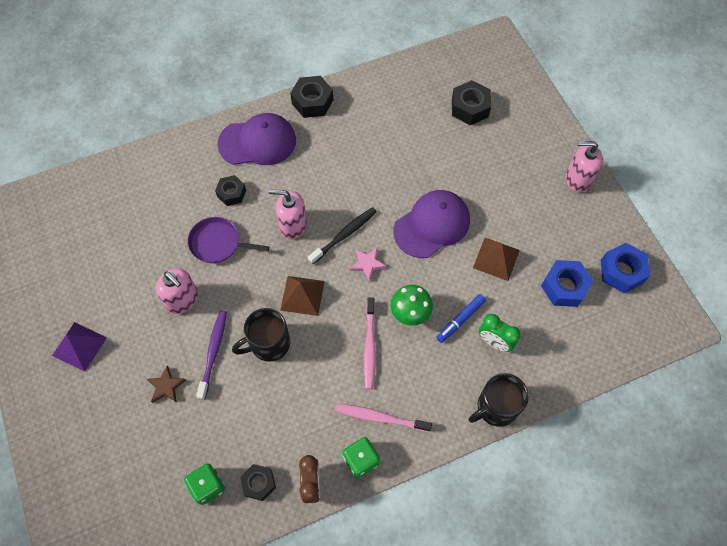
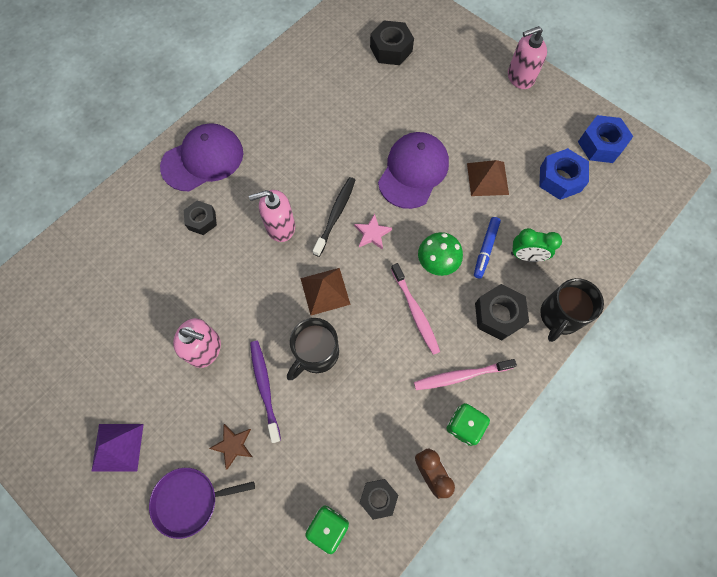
camera: 25 degrees left, 5 degrees up
purple pan [187,217,269,263] -> purple pan moved to [149,468,255,539]
black nut [290,76,333,118] -> black nut moved to [475,284,529,340]

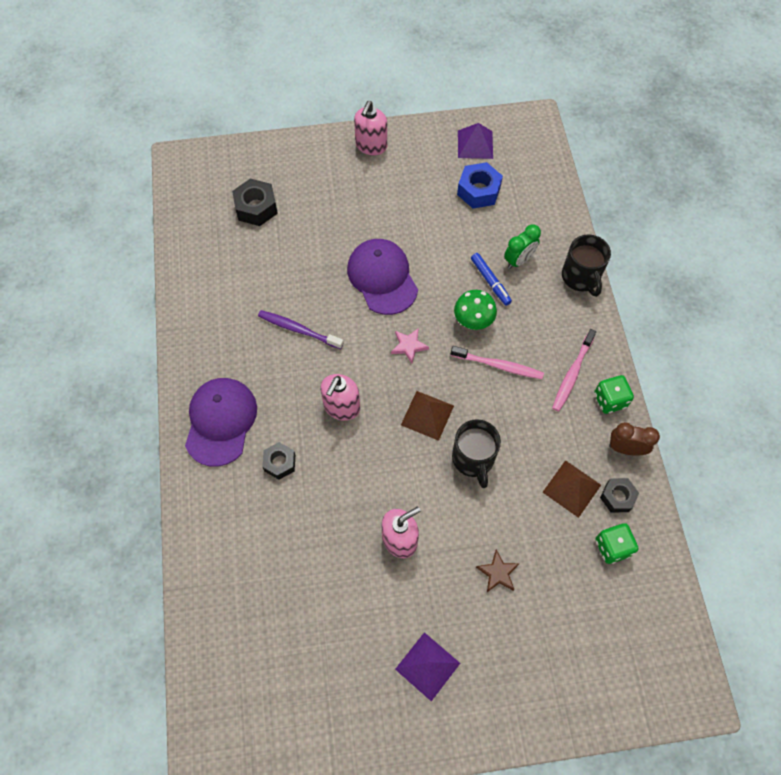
camera: 50 degrees left, 5 degrees down
purple pan [149,468,255,539] -> none
purple toothbrush [250,341,281,443] -> purple toothbrush moved to [258,310,344,349]
black toothbrush [313,177,355,257] -> none
brown pyramid [467,160,509,196] -> brown pyramid moved to [543,460,601,518]
black nut [475,284,529,340] -> none
blue nut [578,115,633,163] -> purple pyramid [458,123,493,159]

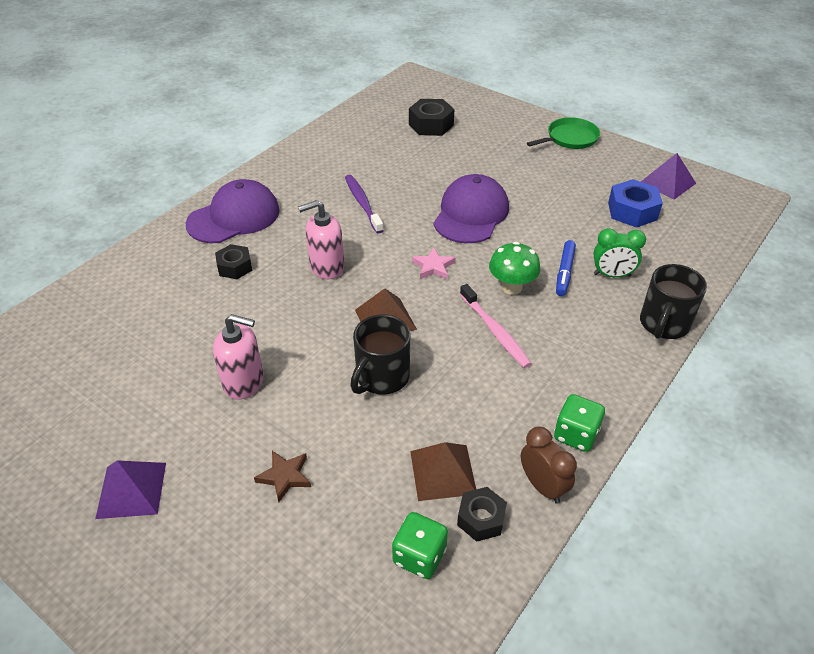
camera: 45 degrees right, 20 degrees down
pink soap dispenser [354,101,387,155] -> green pan [527,117,600,149]
pink toothbrush [552,329,596,411] -> none

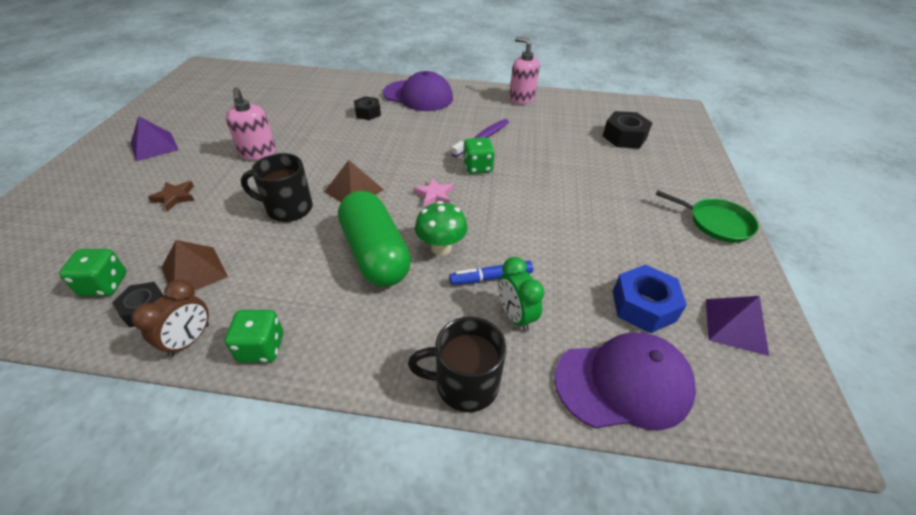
camera: 60 degrees right, 0 degrees up
pink soap dispenser [298,200,344,279] -> pink soap dispenser moved to [509,37,540,104]
purple cap [433,174,509,243] -> purple cap moved to [554,332,696,430]
pink toothbrush [460,284,532,368] -> green capsule [338,191,411,287]
none -> green dice [463,137,495,174]

